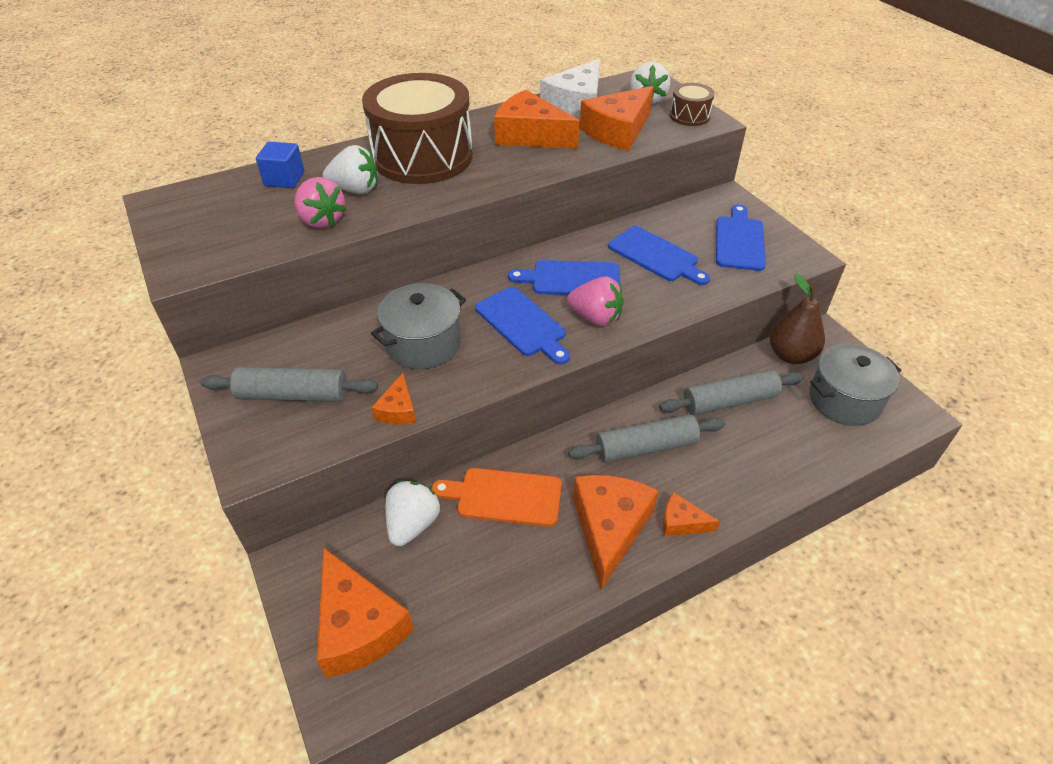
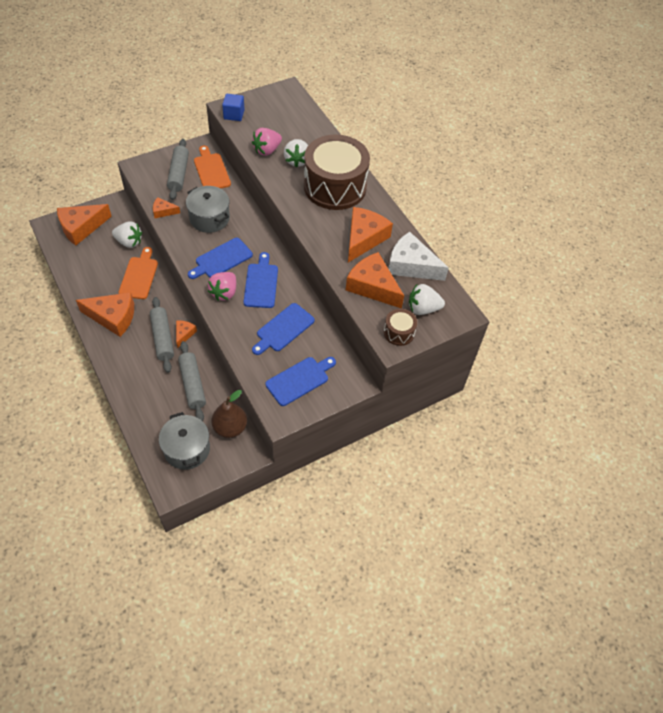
camera: 85 degrees right, 10 degrees up
blue cube [256,142,304,188] -> blue cube moved to [222,94,245,121]
orange cheese [663,493,720,537] -> orange cheese moved to [176,320,197,348]
blue cutting board [716,205,766,271] -> blue cutting board turned 45 degrees counterclockwise [265,357,336,406]
none -> orange cutting board [194,146,231,189]

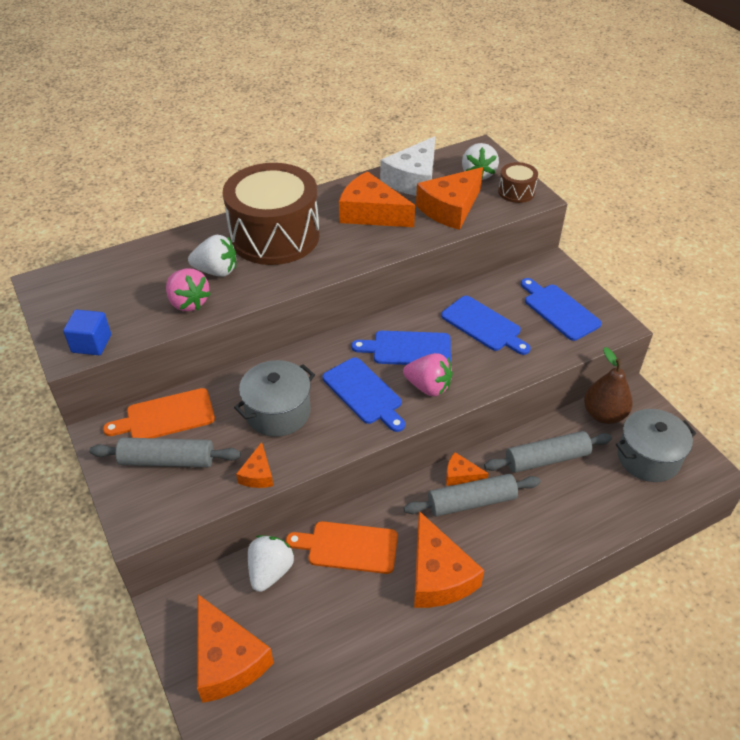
camera: 85 degrees left, 10 degrees down
orange cheese [76,292,134,337] -> orange cheese turned 150 degrees clockwise [414,511,484,608]

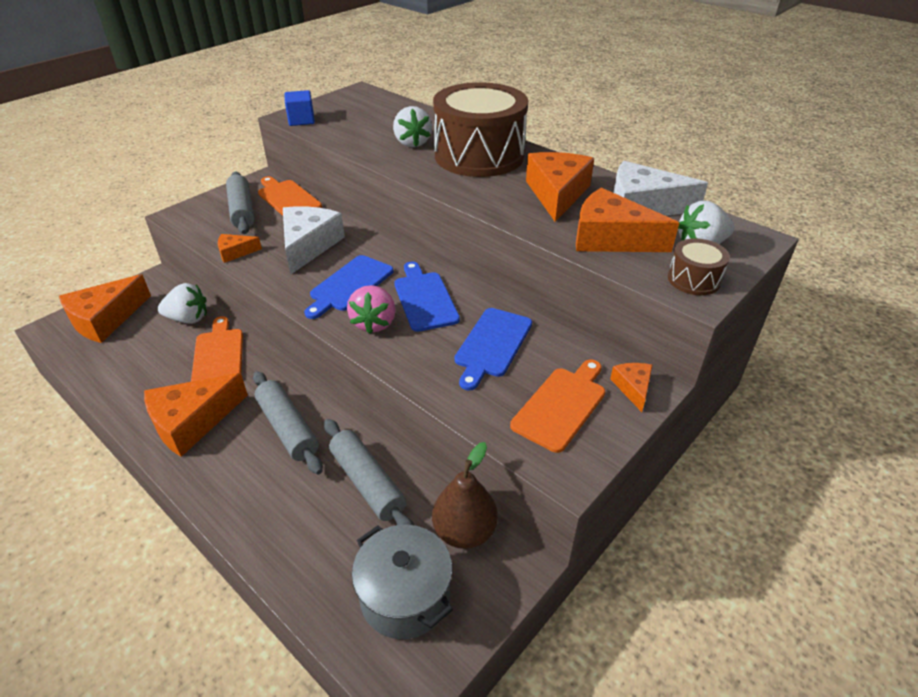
camera: 70 degrees right, 5 degrees down
pink strawberry [166,268,210,311] -> none
grey pot [234,360,315,437] -> white cheese [283,206,345,275]
orange cheese [446,452,489,486] -> orange cheese moved to [610,363,653,412]
blue cutting board [521,278,602,341] -> orange cutting board [510,359,605,453]

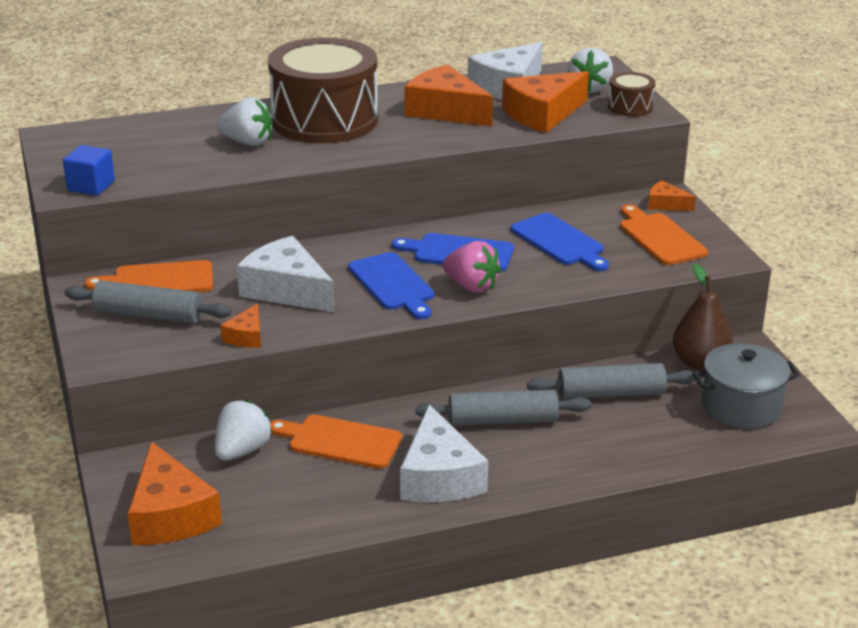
camera: 60 degrees left, 10 degrees down
orange cheese [144,373,248,457] -> white cheese [400,404,488,502]

